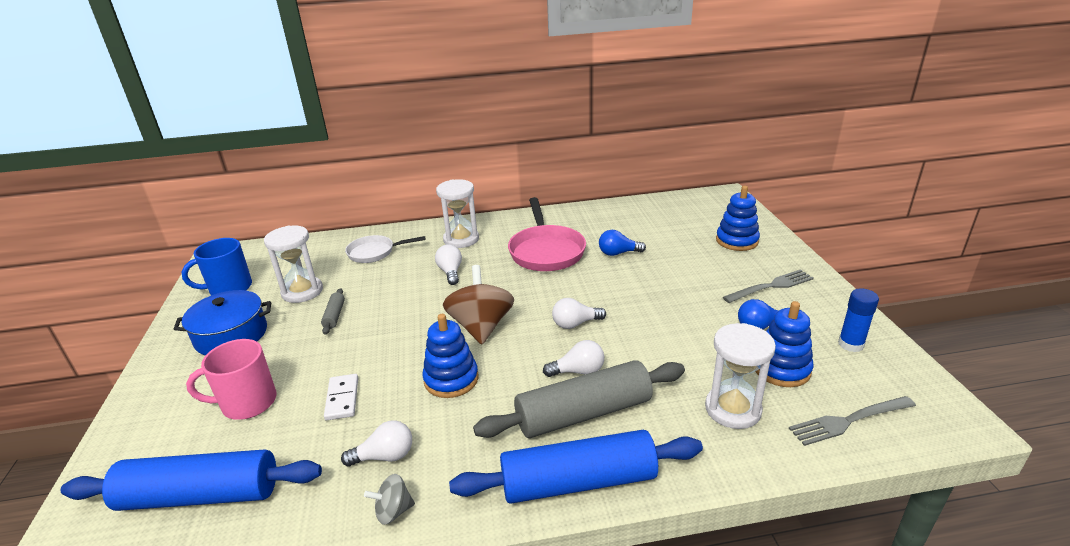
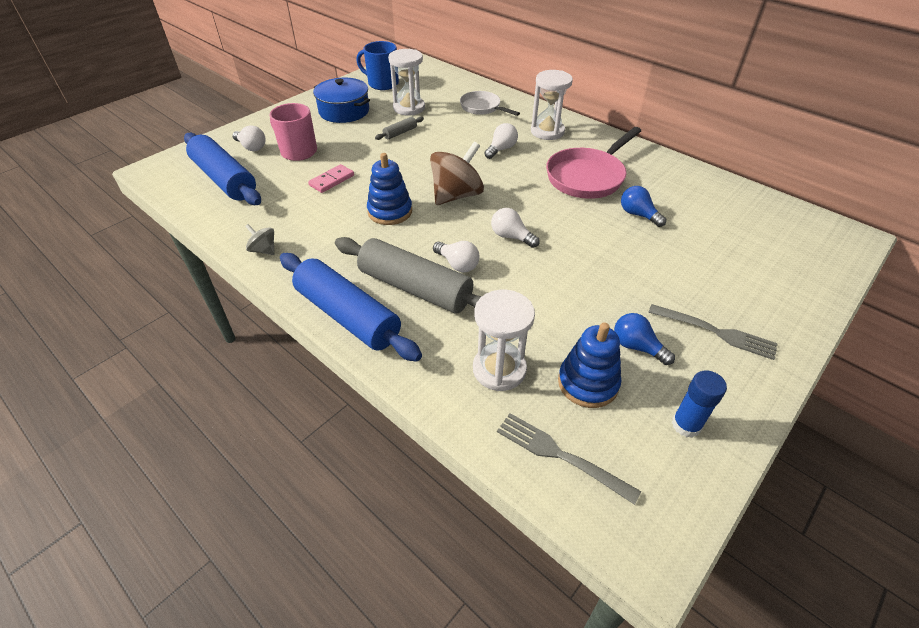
camera: 50 degrees right, 15 degrees up
white domino [324,374,358,420] -> pink domino [308,164,354,193]
white light bulb [341,420,412,467] -> white light bulb moved to [232,125,266,151]
blue stacking toy [716,186,760,251] -> none

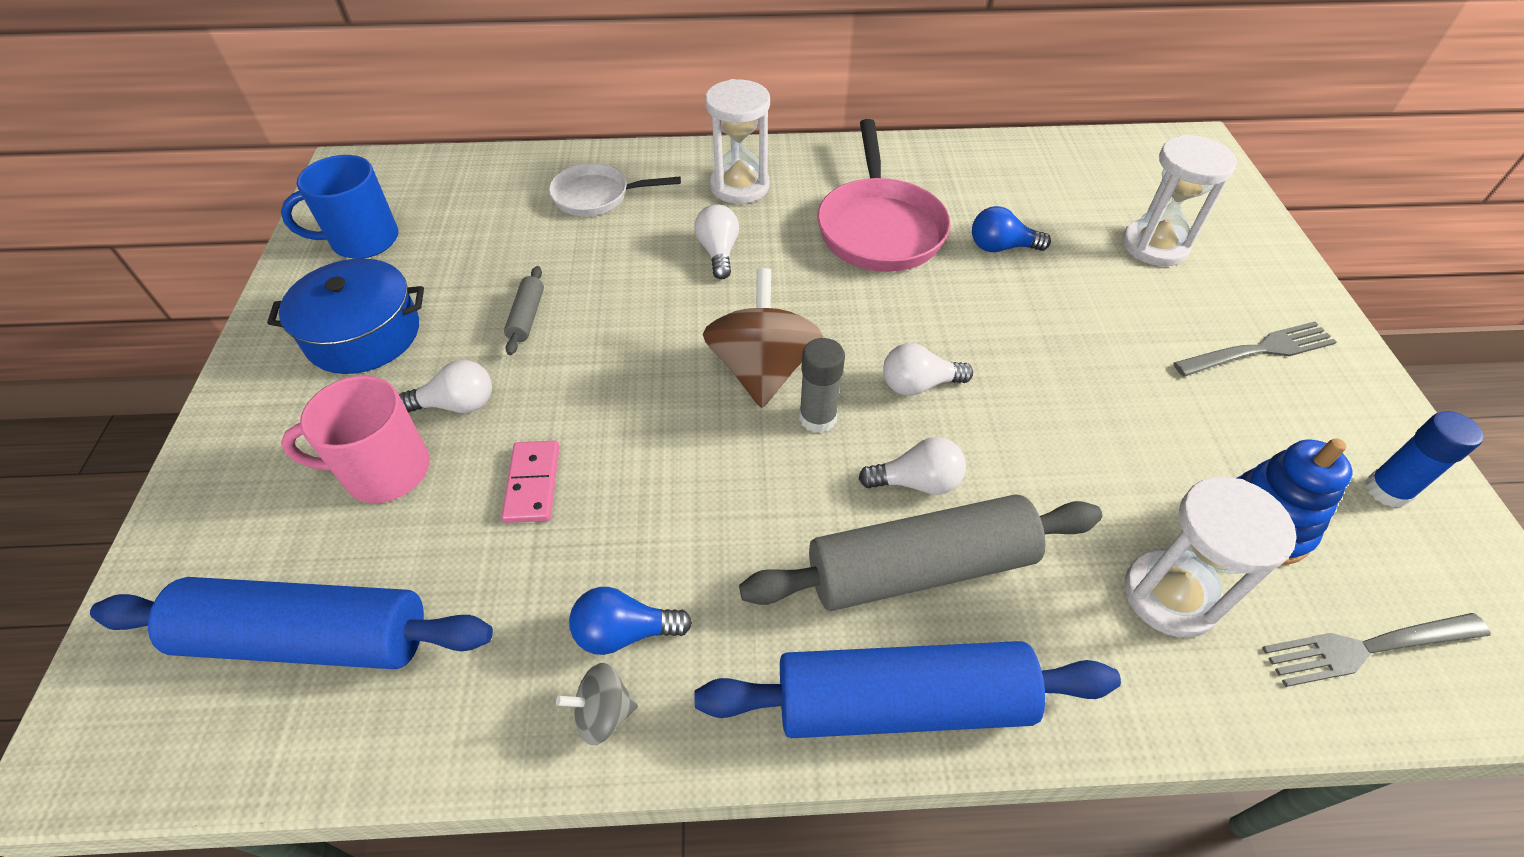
camera: 45 degrees left, 5 degrees up
white light bulb [232,125,266,151] -> white light bulb moved to [399,360,492,413]
blue stacking toy [367,153,412,225] -> none
white hourglass [388,49,425,115] -> white hourglass moved to [1123,135,1237,266]
blue light bulb [614,313,675,365] -> blue light bulb moved to [569,587,692,655]
none -> grey glue stick [799,338,845,433]

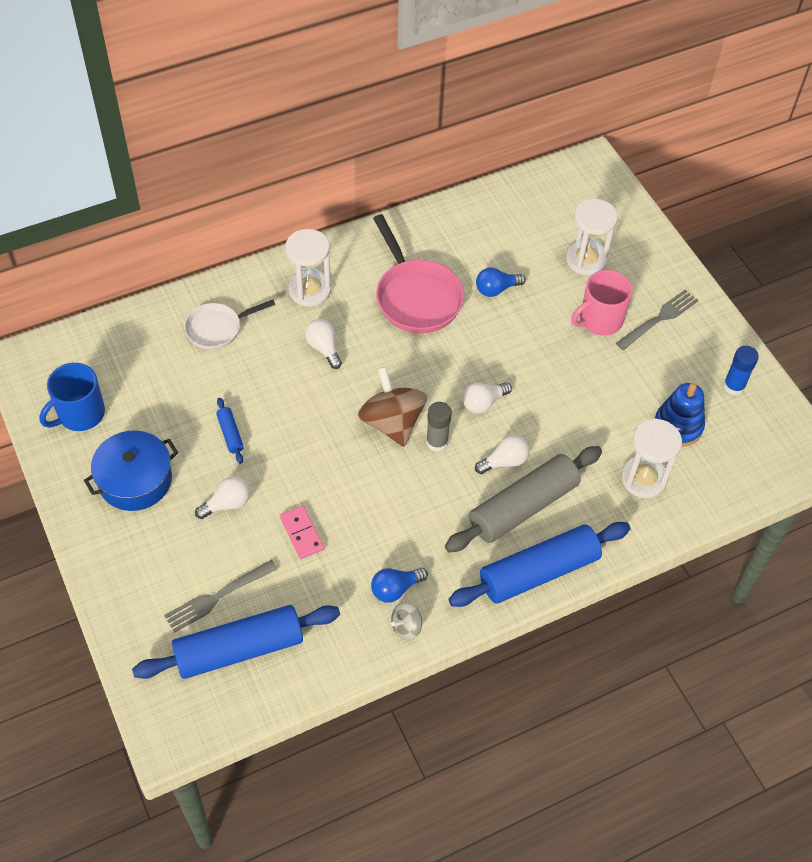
camera: 25 degrees left, 5 degrees up
pink mug [281,376,430,503] -> pink mug moved to [571,270,633,336]
grey rolling pin [504,266,544,355] -> blue rolling pin [216,398,244,464]
grey fork [1262,613,1491,687] -> grey fork moved to [164,560,278,633]

